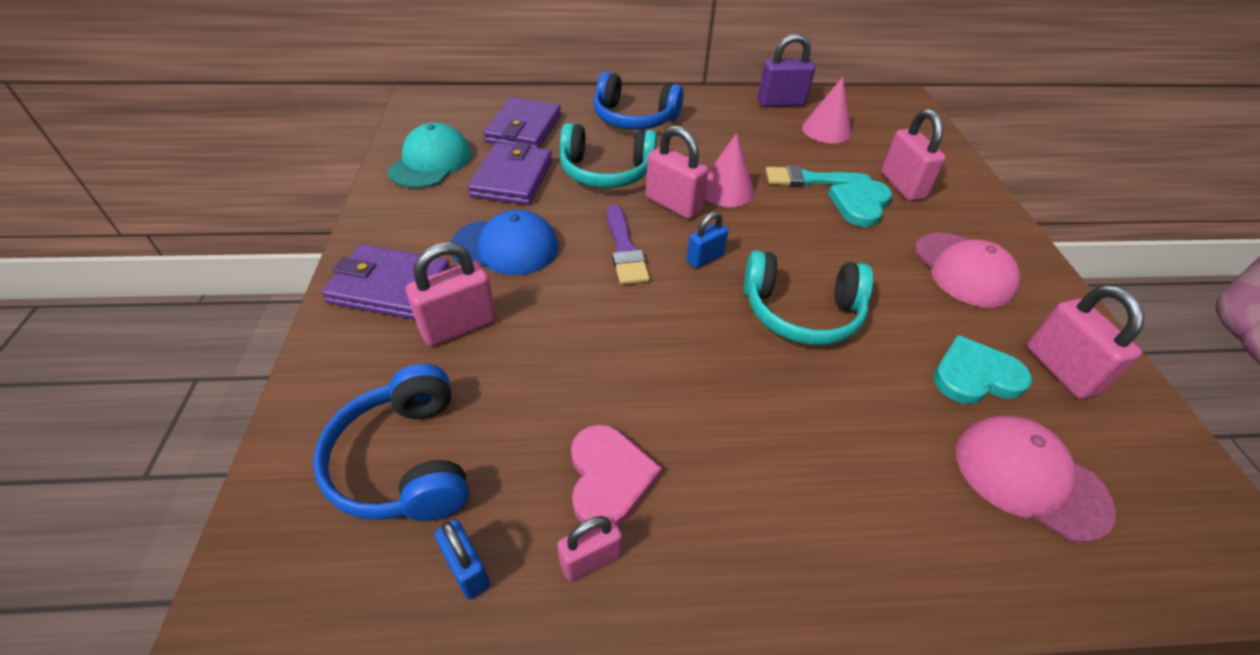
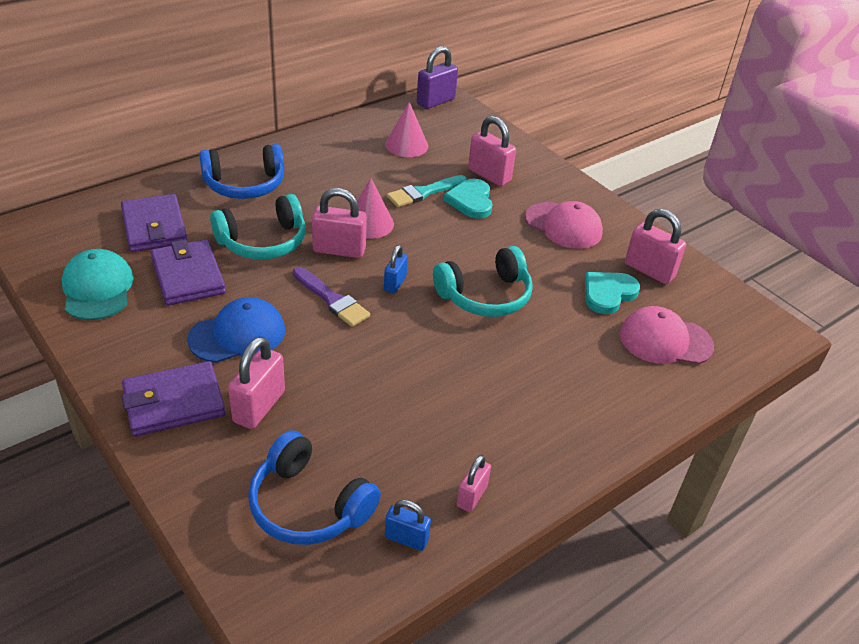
camera: 35 degrees left, 5 degrees down
pink heart [571,424,662,526] -> none
purple padlock [758,33,815,107] -> purple padlock moved to [417,46,458,109]

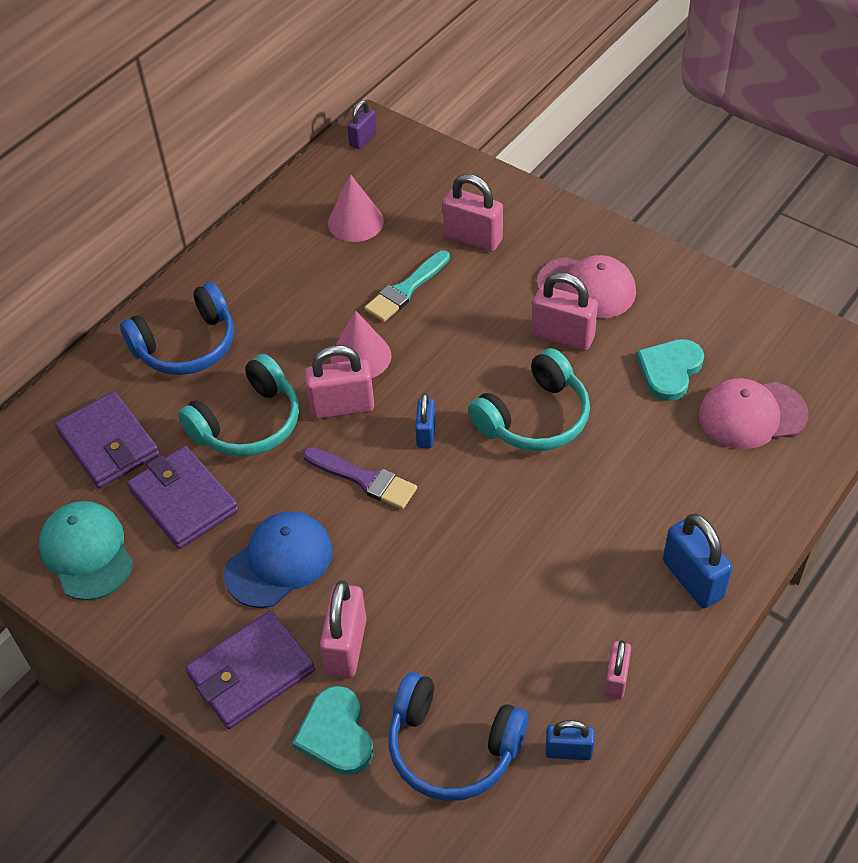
camera: 10 degrees left, 10 degrees up
purple padlock [417,46,458,109] -> purple padlock [347,100,377,149], size x0.61
turquoise heart [444,179,493,219] -> turquoise heart moved to [292,686,373,775]
pink padlock [625,209,686,284] -> pink padlock moved to [532,272,598,351]
none -> blue padlock [663,514,733,608]

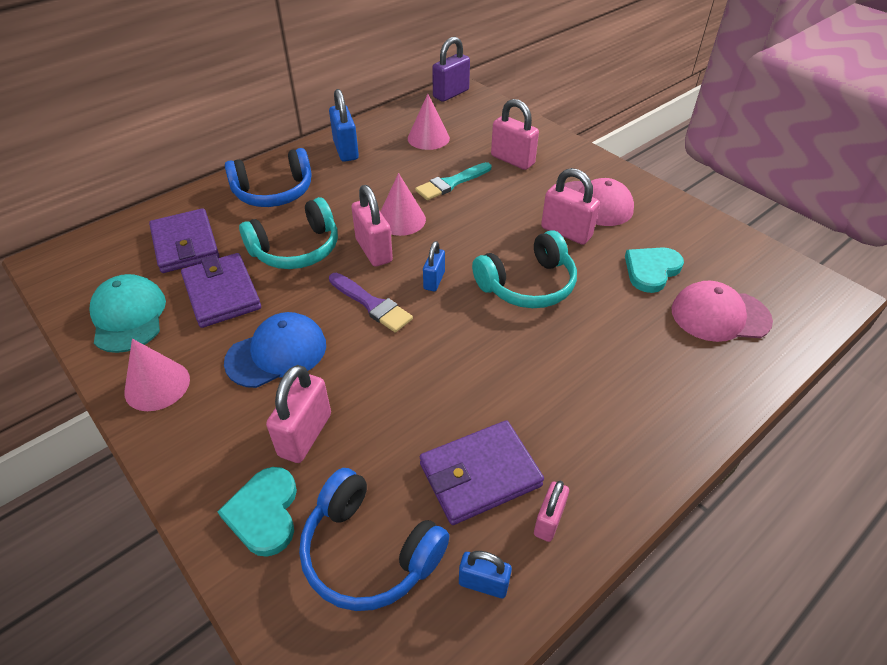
camera: 10 degrees right, 5 degrees down
purple wallet [185,611,315,729] -> purple wallet moved to [420,420,544,525]
pink padlock [305,345,374,419] -> pink padlock turned 60 degrees clockwise [351,185,393,267]
purple padlock [347,100,377,149] -> purple padlock [432,37,470,102], size x1.65
blue padlock [663,514,733,608] -> blue padlock moved to [329,89,359,162]
none -> pink cone [124,339,190,411]

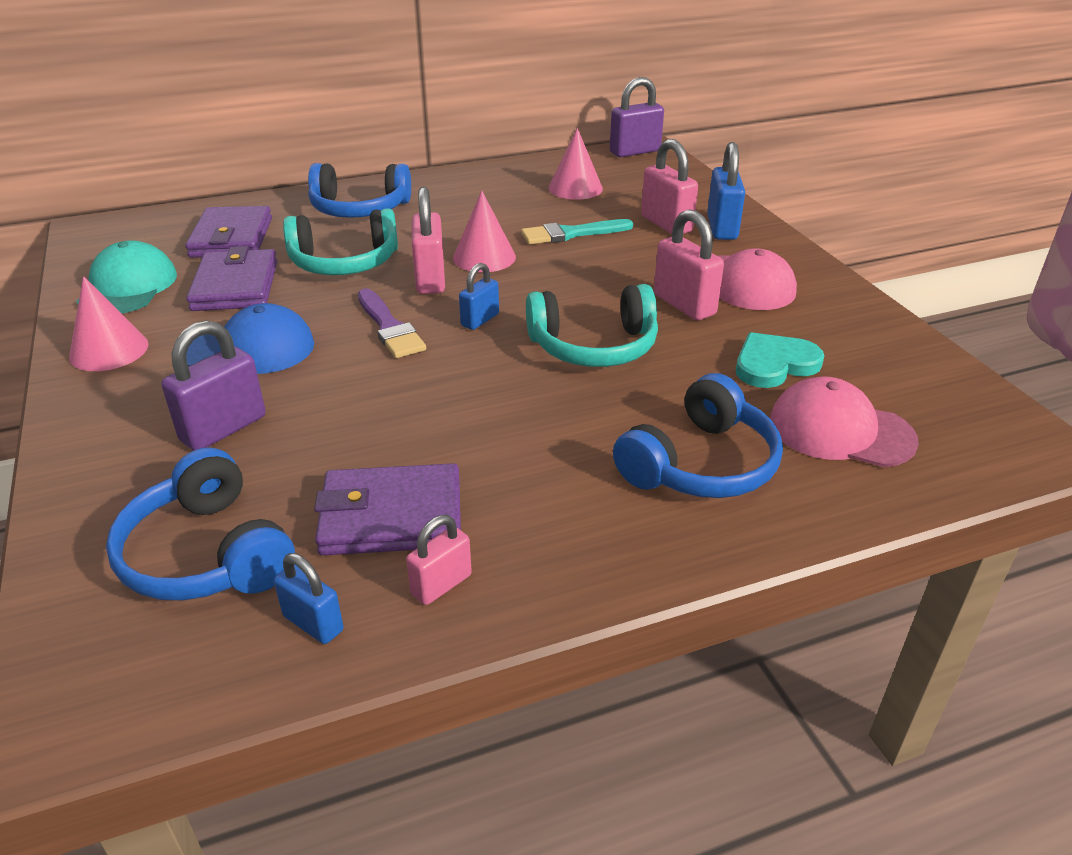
camera: 20 degrees right, 10 degrees down
turquoise heart [218,467,297,557] -> none
pink padlock [266,365,331,463] -> purple padlock [161,320,266,451]
blue padlock [329,89,359,162] -> blue padlock moved to [707,142,745,240]
none -> blue headphones [613,373,783,498]

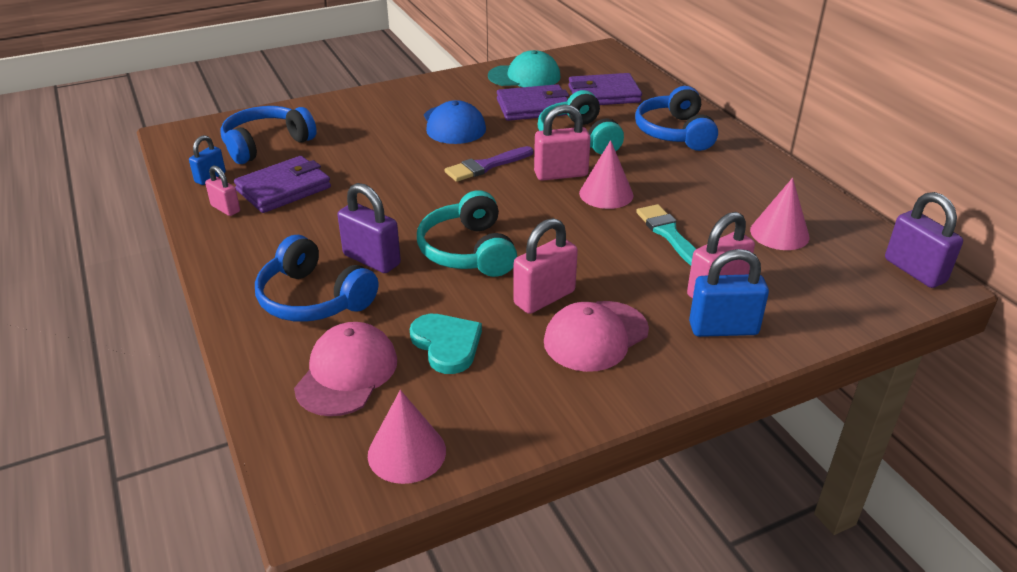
camera: 85 degrees right, 0 degrees up
pink cone [69,276,149,371] -> pink cone moved to [368,390,446,484]
purple padlock [161,320,266,451] -> purple padlock moved to [337,183,401,273]
purple wallet [314,463,461,556] -> purple wallet turned 60 degrees clockwise [234,156,331,213]
blue padlock [459,263,499,330] -> none

